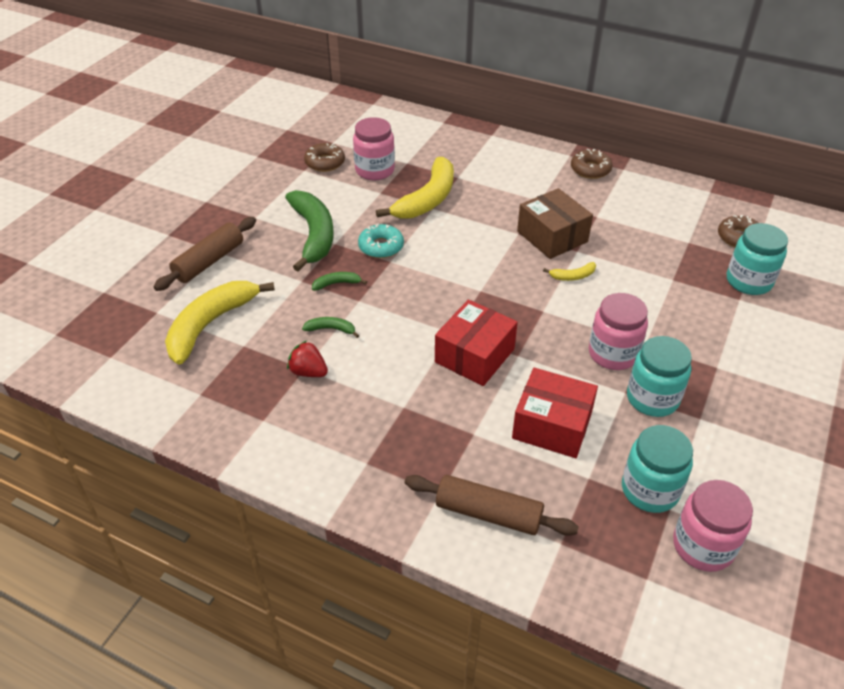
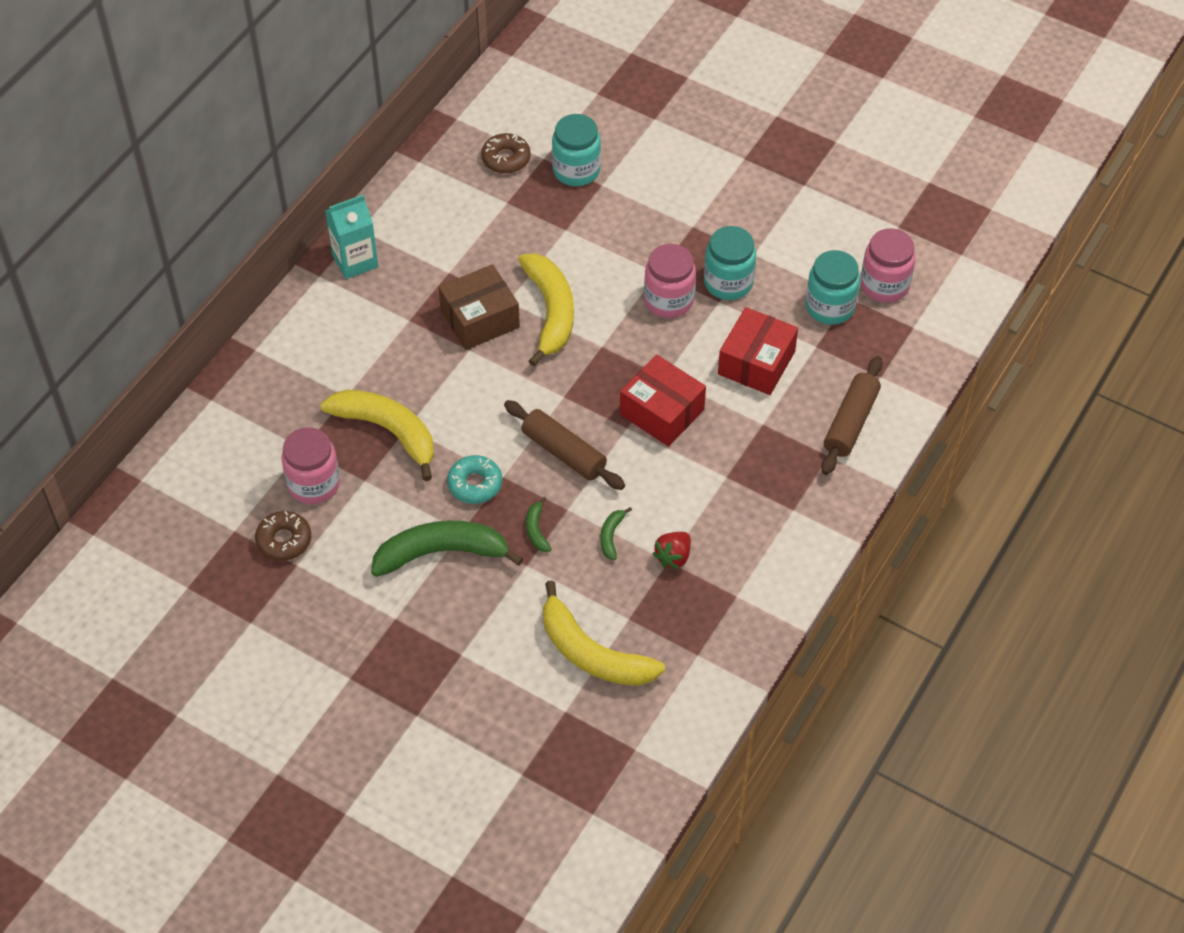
camera: 85 degrees left, 10 degrees up
brown rolling pin [154,217,256,291] -> brown rolling pin moved to [504,400,625,490]
yellow banana [543,262,596,281] -> yellow banana [518,253,574,366], size x2.33
brown donut [571,149,613,179] -> turquoise carton [325,194,378,279]

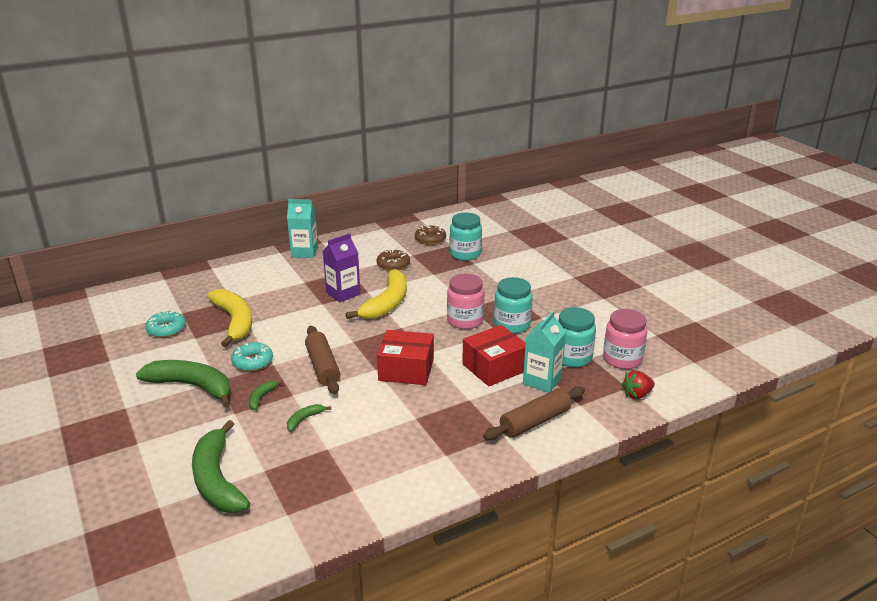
camera: 30 degrees right, 25 degrees down
brown donut [255,511,311,561] -> brown donut moved to [377,249,410,271]
pink jar [281,427,340,504] -> turquoise donut [146,311,186,338]
brown box [439,264,520,350] -> purple carton [323,233,360,302]
yellow banana [543,580,665,686] -> green banana [192,420,250,513]
red box [620,355,706,446] -> red box turned 60 degrees counterclockwise [377,330,434,385]
red strawberry [652,532,691,570] -> red strawberry moved to [622,371,655,399]
none -> turquoise carton [523,311,566,393]

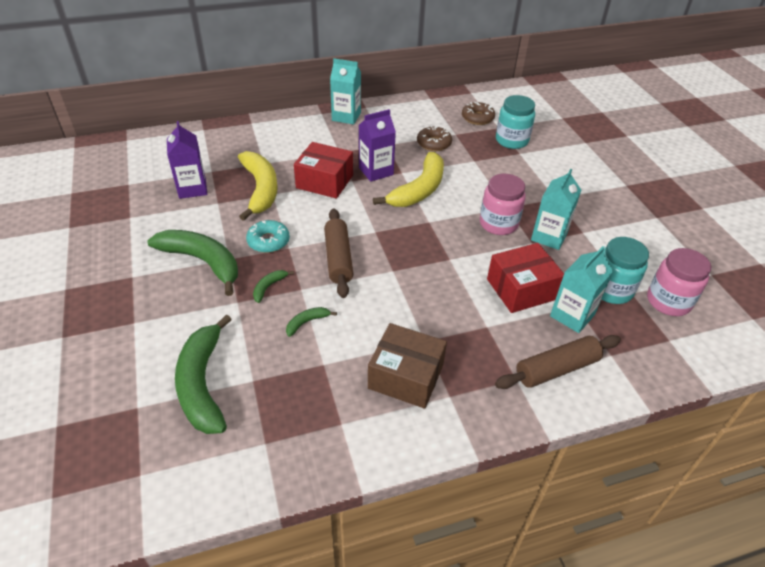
camera: 10 degrees right, 15 degrees up
turquoise donut [146,311,186,338] -> purple carton [167,121,207,199]
red box [377,330,434,385] -> red box moved to [294,142,353,199]
turquoise jar [494,277,533,334] -> turquoise carton [531,169,581,250]
red strawberry [622,371,655,399] -> none
none -> brown box [368,323,447,409]

